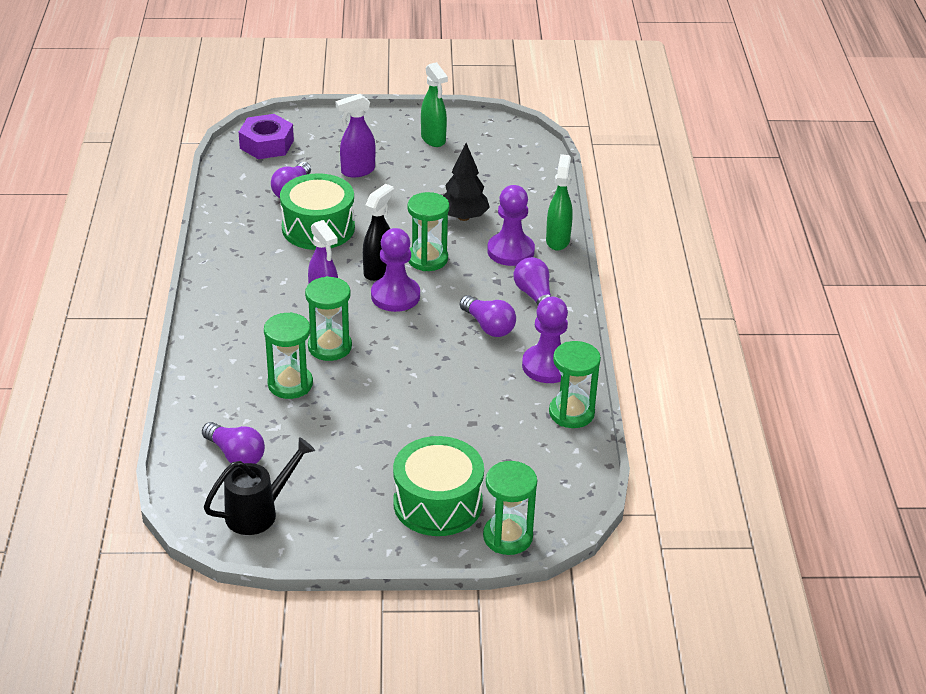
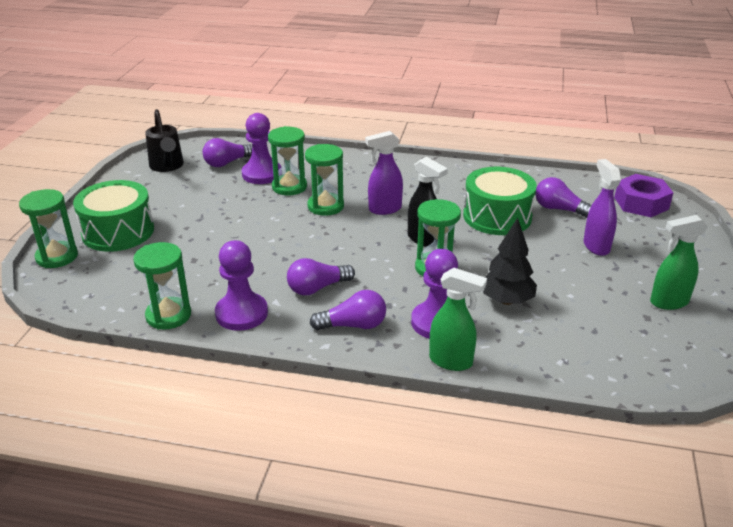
camera: 105 degrees right, 5 degrees down
purple pawn [371,228,420,312] -> purple pawn moved to [242,113,281,184]

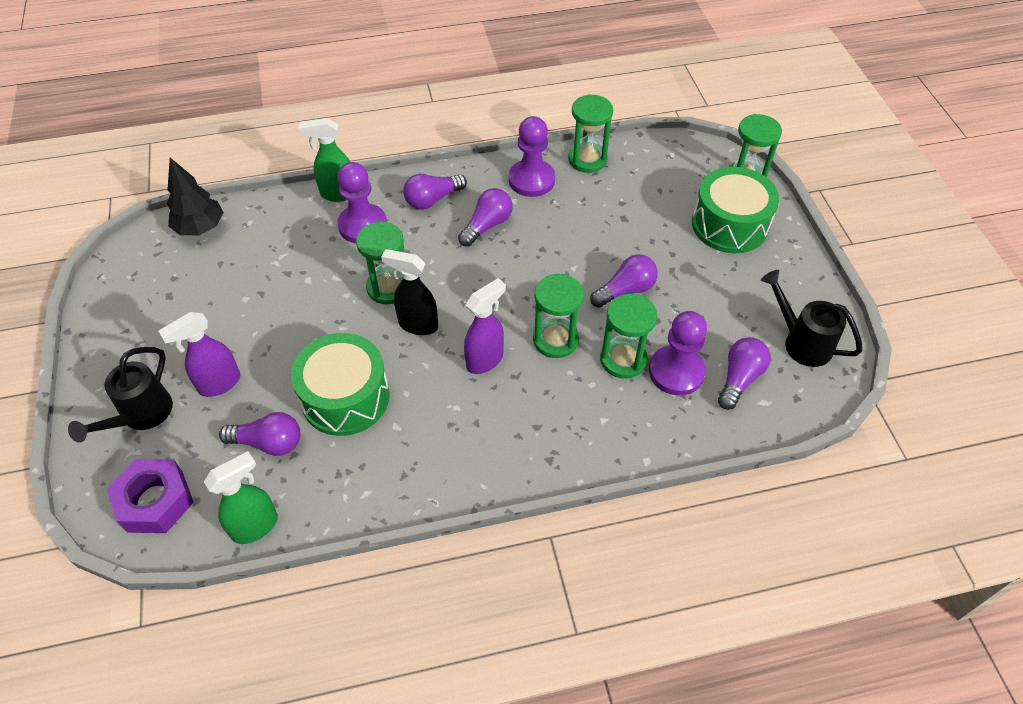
camera: 155 degrees right, 20 degrees up
black tree [483,218,537,305] -> black tree moved to [167,158,224,235]
purple spray bottle [584,159,622,256] -> purple spray bottle turned 90 degrees clockwise [158,312,240,397]
green spray bottle [650,215,708,310] -> green spray bottle moved to [204,451,278,544]
none -> black watering can [68,347,173,443]
none -> purple light bulb [590,254,658,308]

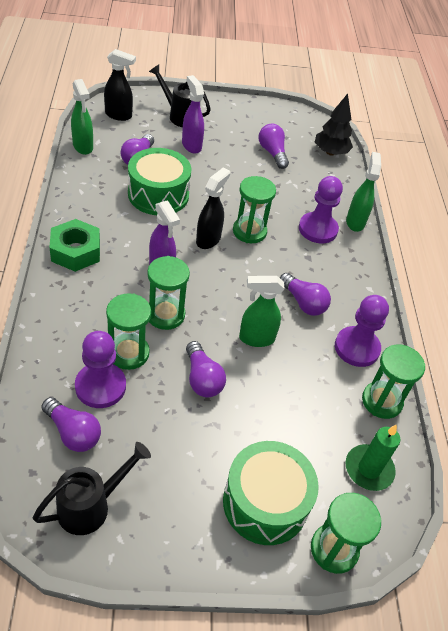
camera: 95 degrees right, 5 degrees down
purple nut [107,459,194,533] -> black spray bottle [104,49,136,121]
purple light bulb [403,174,467,210] -> purple light bulb moved to [259,124,289,169]
none -> green nut [49,219,100,272]
none -> green spray bottle [239,276,285,347]
none -> green candle [345,424,400,491]

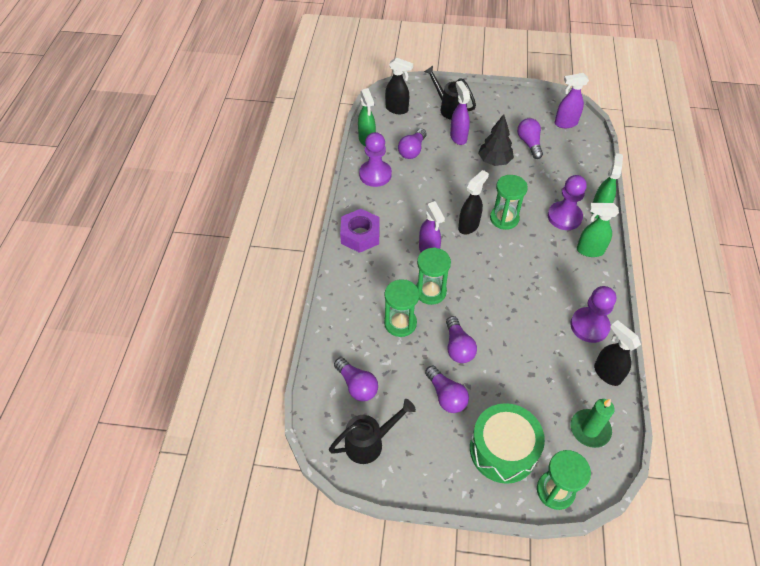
camera: 15 degrees right, 5 degrees up
green nut [49,219,100,272] -> purple nut [340,209,380,253]
purple pawn [75,331,126,408] -> purple pawn moved to [359,132,392,187]
green drum [128,148,191,215] -> none
green spray bottle [239,276,285,347] -> green spray bottle moved to [577,203,619,257]
purple light bulb [280,273,331,316] -> purple light bulb moved to [425,366,469,413]
black tree [315,94,353,156] -> black tree moved to [478,114,514,166]
green hourglass [362,344,425,419] -> black spray bottle [594,320,641,386]
none -> purple spray bottle [554,73,589,128]

